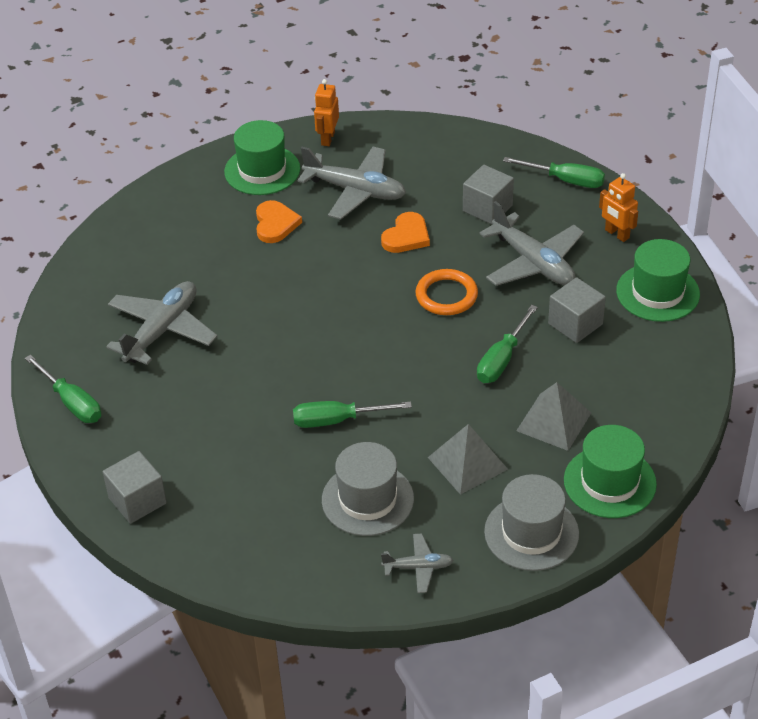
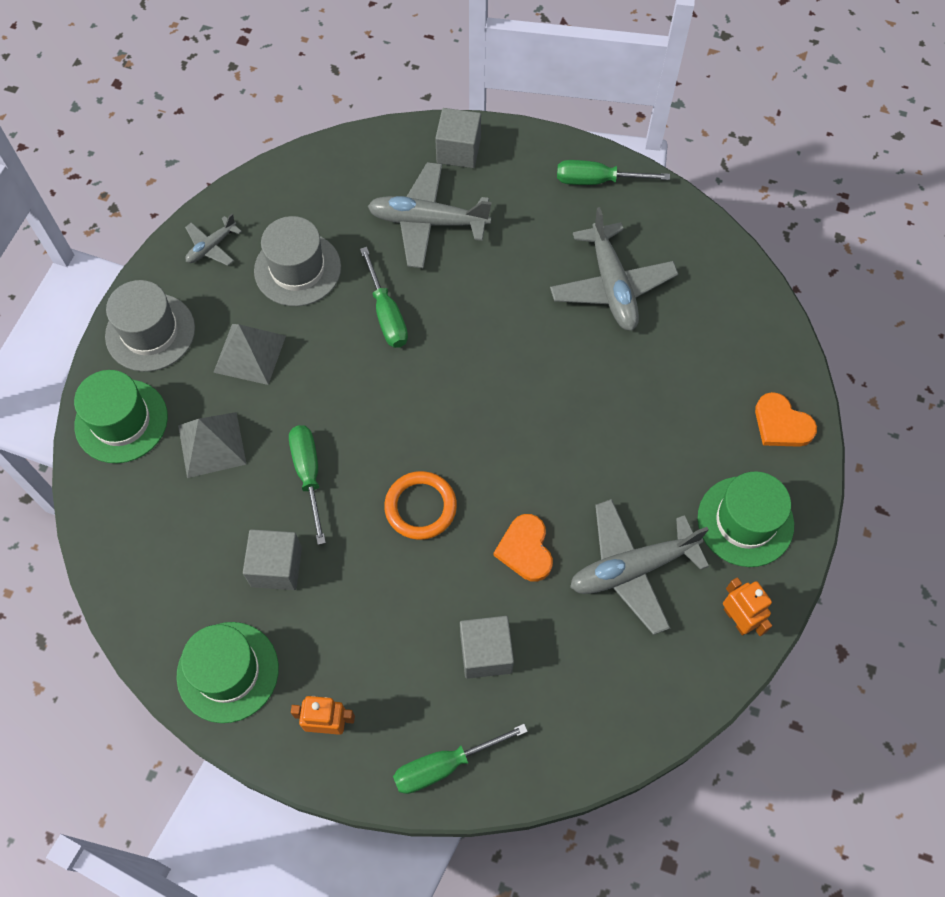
camera: 135 degrees right, 20 degrees up
orange heart [256,200,302,243] -> orange heart moved to [755,392,817,447]
green screwdriver [293,401,412,428] -> green screwdriver turned 120 degrees clockwise [360,247,408,348]
grey plane [479,201,584,286] -> grey plane moved to [368,162,492,268]

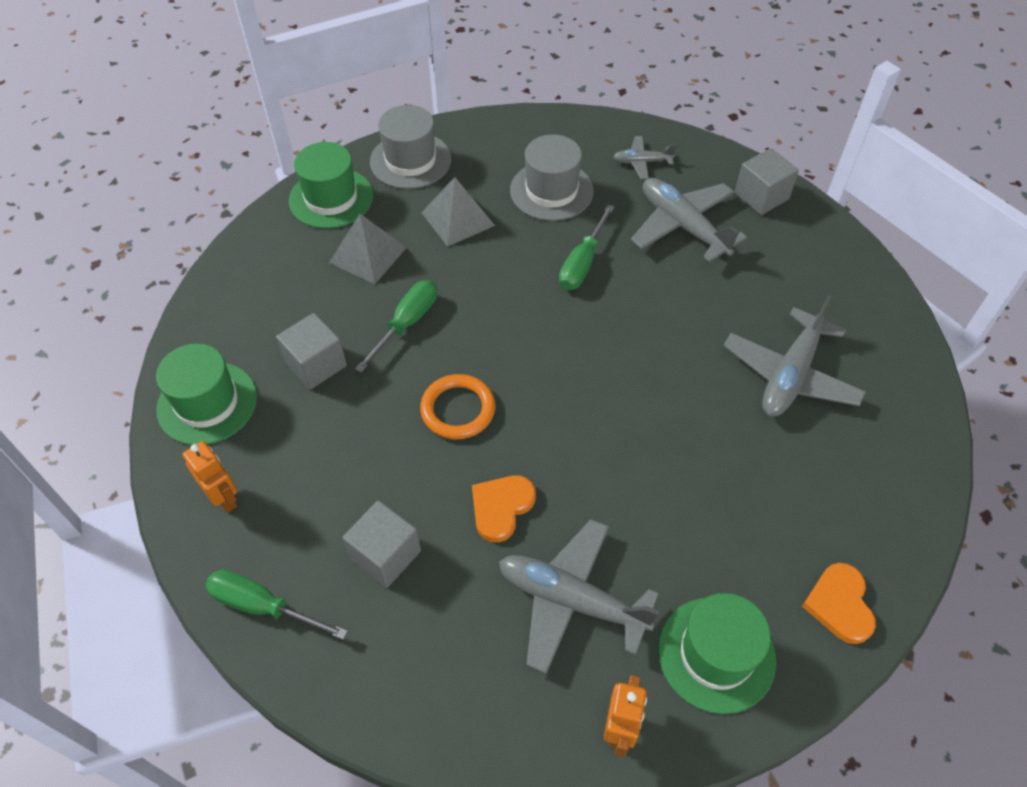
camera: 45 degrees right, 10 degrees down
grey plane [185,214,242,266] -> grey plane moved to [613,136,677,179]
green screwdriver [557,160,670,185] -> none

